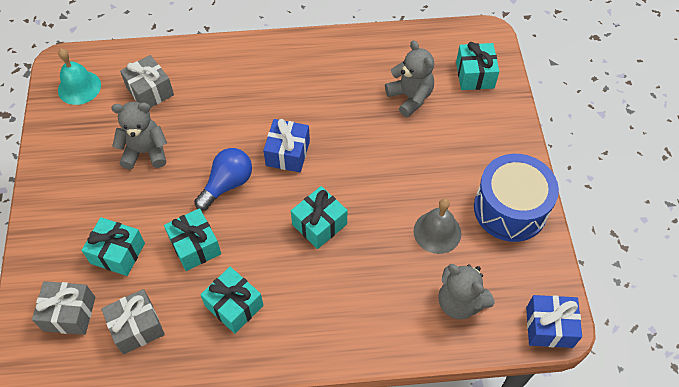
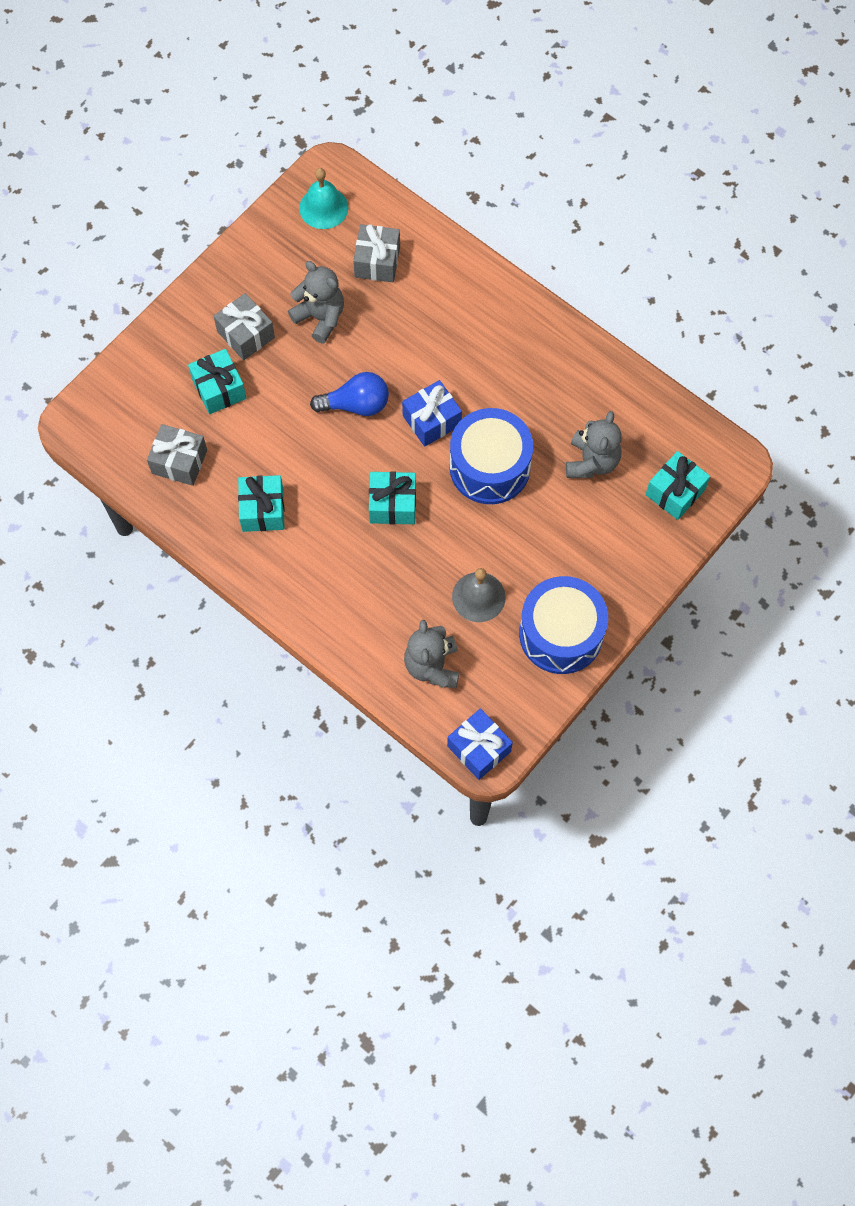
camera: 45 degrees right, 10 degrees up
grey gift [32,281,95,335] -> grey gift moved to [214,293,275,360]
turquoise gift [164,208,221,271] -> none
none -> blue drum [450,408,533,504]

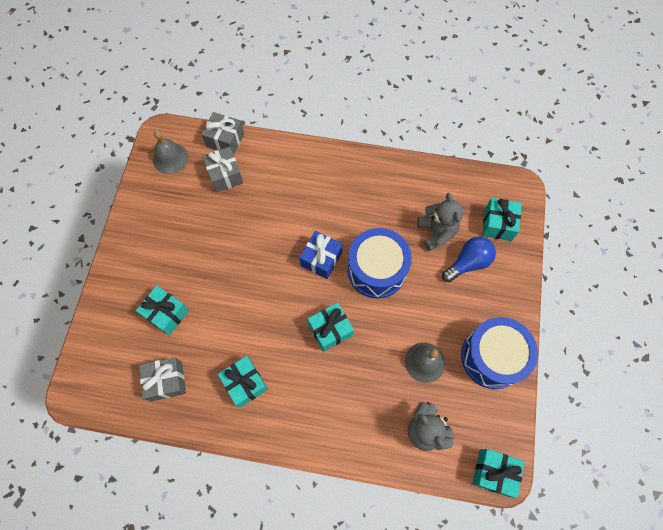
camera: 30 degrees left, 0 degrees up
grey gift [214,293,275,360] -> grey gift moved to [201,112,244,155]
grey teddy bear [288,261,344,343] -> none
turquoise bell [299,168,348,229] -> grey bell [153,130,188,174]
blue light bulb [310,372,389,416] -> blue light bulb moved to [442,237,496,282]
blue gift [447,708,513,780] -> turquoise gift [472,449,525,498]

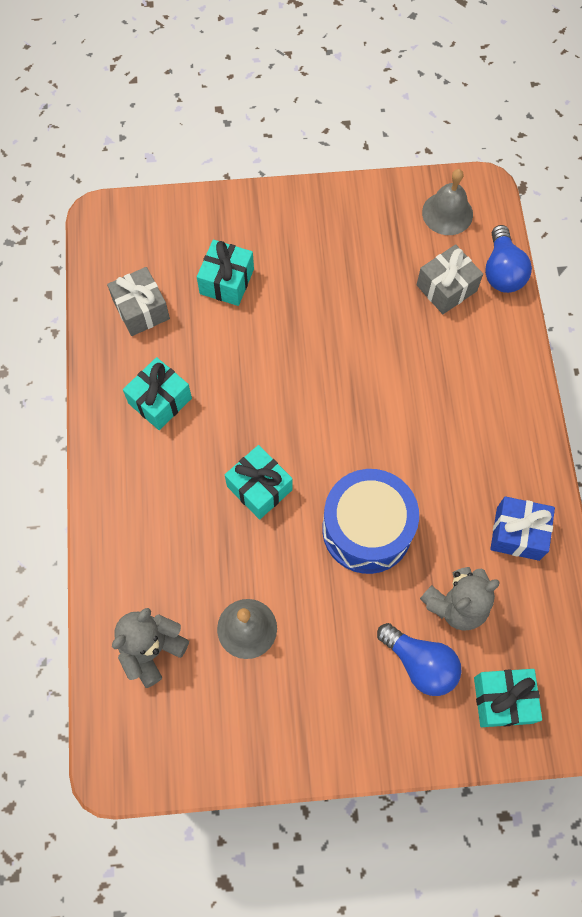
camera: 75 degrees right, 0 degrees up
grey gift [201,112,244,155] -> blue light bulb [485,225,532,293]
blue gift [300,231,343,279] -> blue gift moved to [490,496,555,561]
blue drum [461,317,538,389] -> none
turquoise gift [472,449,525,498] -> none

